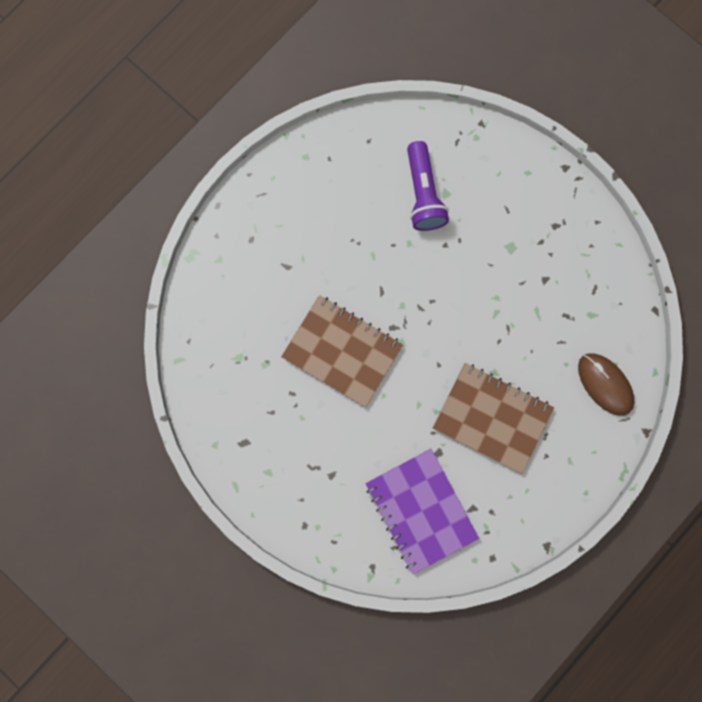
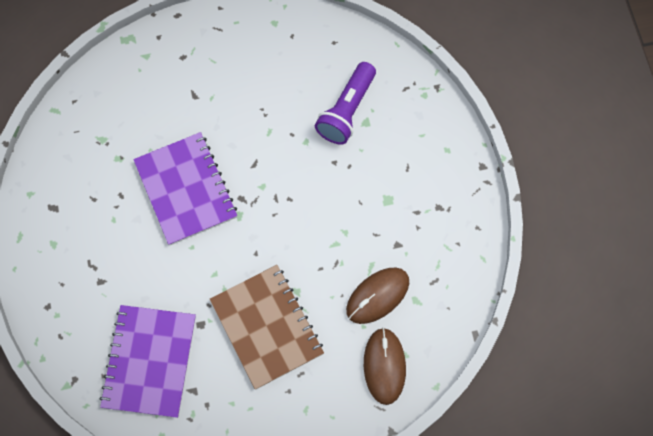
camera: 35 degrees right, 10 degrees down
brown notebook [281,295,403,408] -> purple notebook [133,132,237,245]
none -> brown mouse [346,267,409,324]

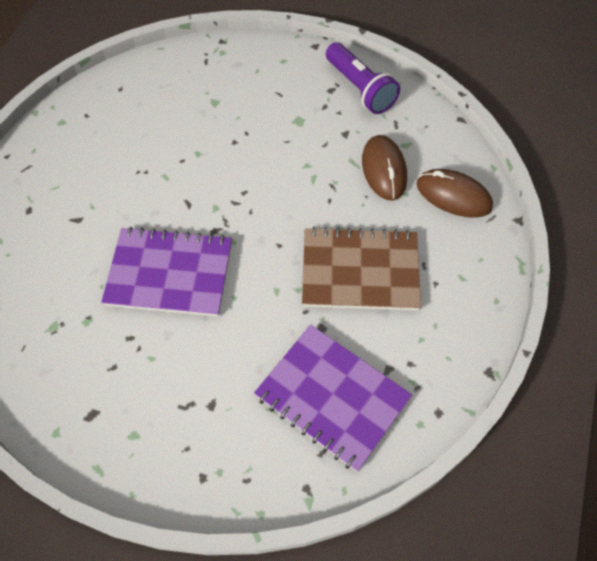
camera: 60 degrees left, 10 degrees down
purple flashlight [315,62,376,145] -> purple flashlight moved to [326,42,400,114]

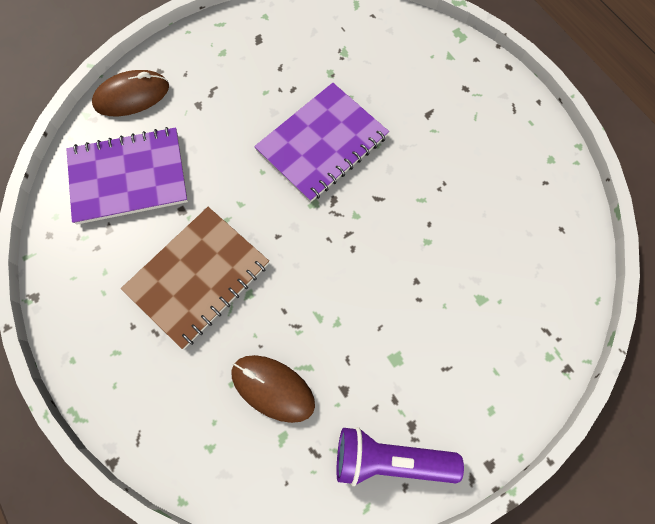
camera: 130 degrees right, 10 degrees up
brown mouse [417,169,493,218] -> brown mouse moved to [92,70,169,116]

